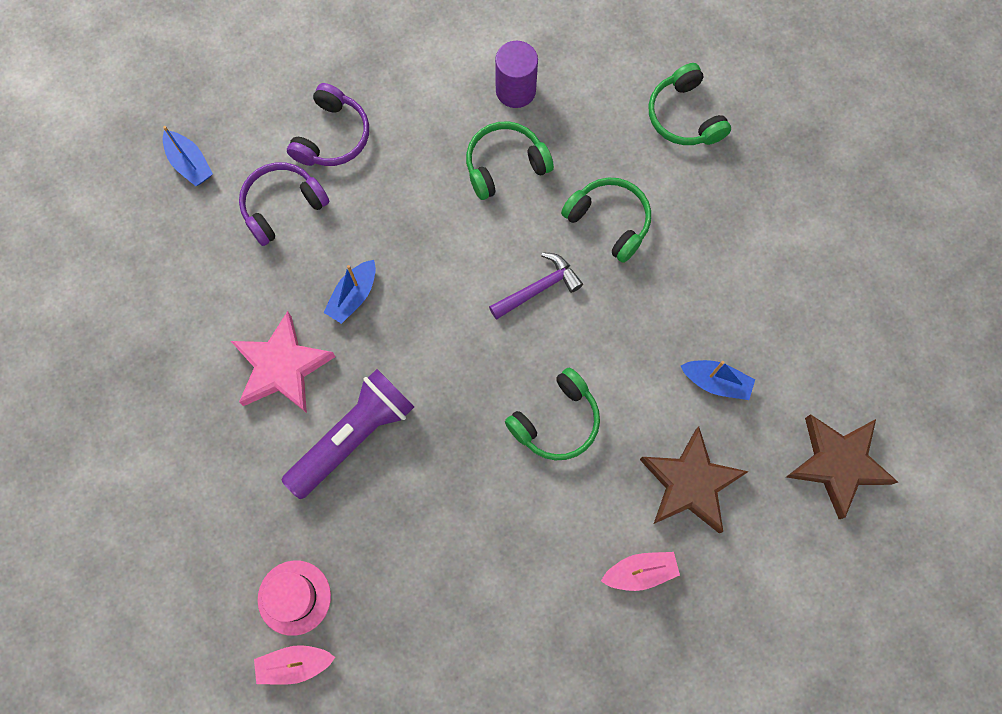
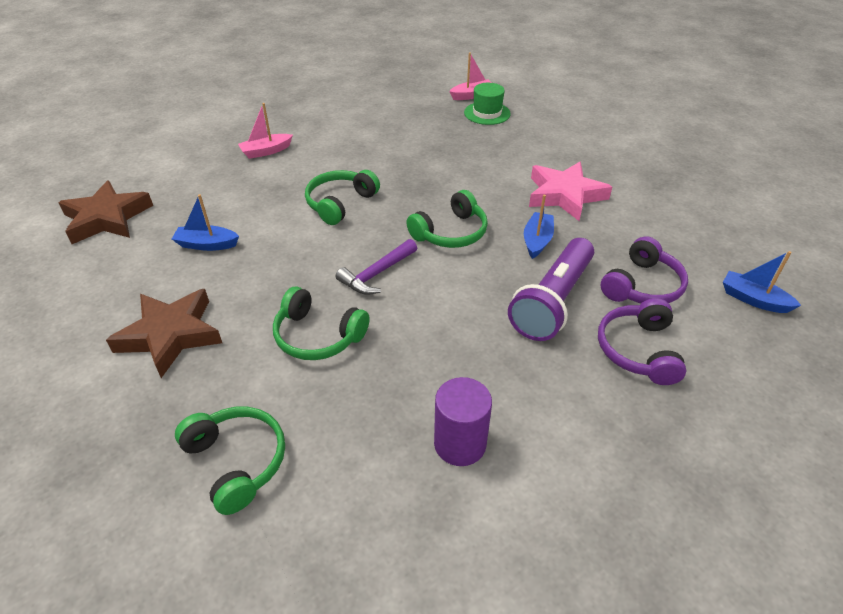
camera: 165 degrees right, 30 degrees down
pink hat [258,561,331,636] -> green hat [464,83,511,125]
purple flashlight [282,369,414,499] -> purple flashlight moved to [508,238,594,341]
green headphones [466,121,554,200] -> green headphones moved to [406,190,488,248]
brown star [640,427,749,533] -> brown star moved to [106,289,222,378]

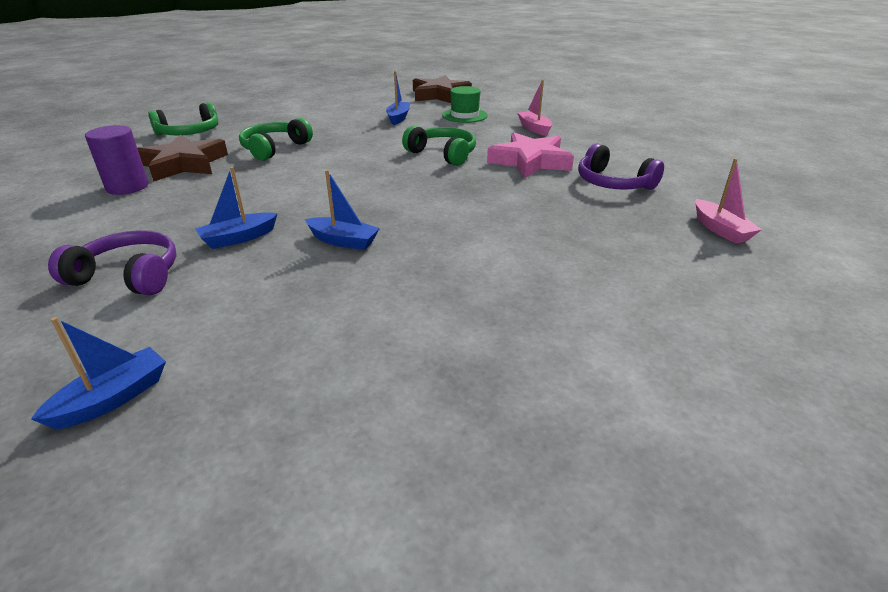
camera: 95 degrees right, 10 degrees down
brown star [106,289,222,378] -> brown star moved to [137,134,228,182]
purple hammer [336,239,417,295] -> none
green headphones [406,190,488,248] -> none
green hat [464,83,511,125] -> green hat moved to [442,86,488,123]
purple flashlight [508,238,594,341] -> blue boat [195,167,278,249]
pink star [529,162,612,221] -> pink star moved to [487,132,574,178]
purple headphones [601,236,688,303] -> purple headphones moved to [578,143,664,190]

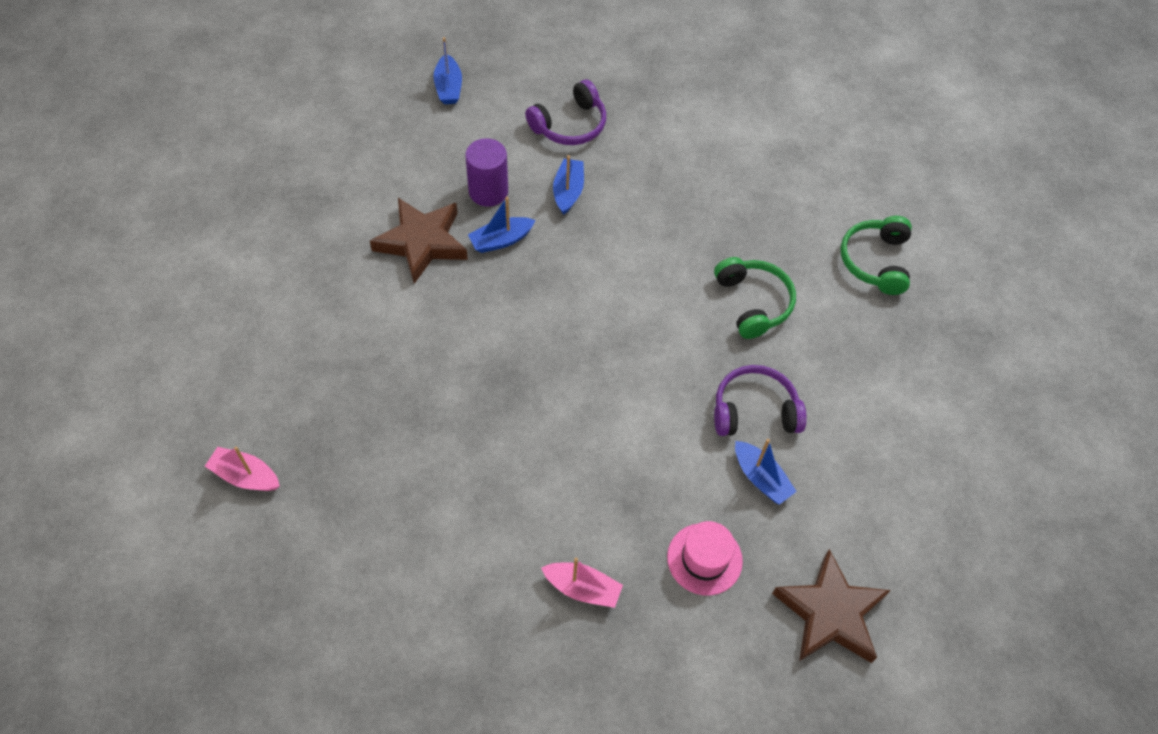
camera: 130 degrees right, 25 degrees up
purple cylinder [85,125,149,195] -> purple cylinder moved to [465,138,508,207]
brown star [137,134,228,182] -> brown star moved to [370,198,468,284]
green headphones [402,125,476,166] -> none
green hat [442,86,488,123] -> pink hat [667,521,743,595]
pink star [487,132,574,178] -> none
purple headphones [578,143,664,190] -> purple headphones moved to [714,365,807,436]

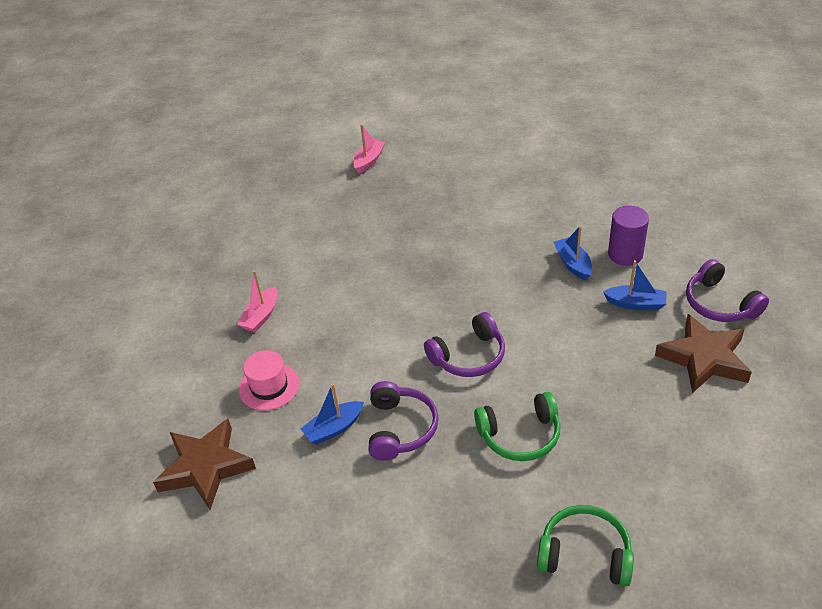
camera: 100 degrees right, 15 degrees down
brown star [370,198,468,284] -> brown star moved to [655,314,752,393]
blue boat [433,37,462,104] -> none
none -> purple headphones [424,312,505,377]

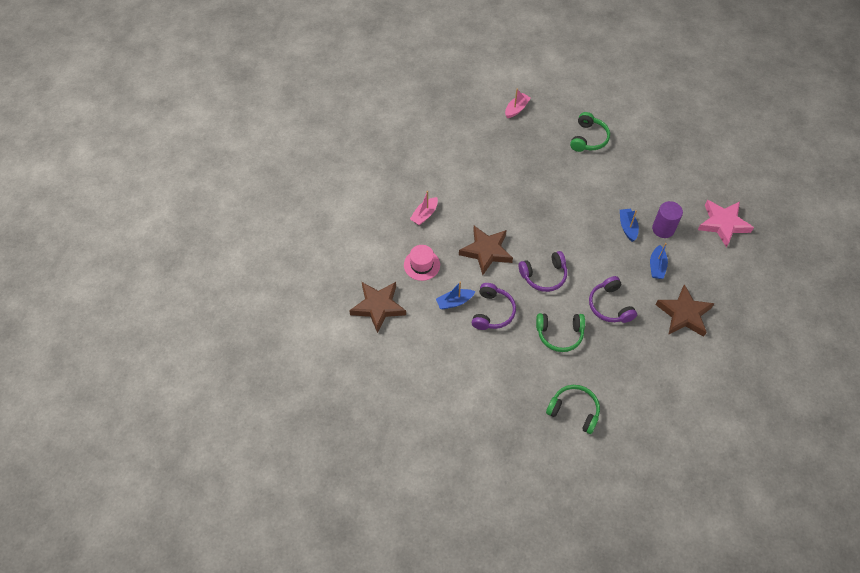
camera: 10 degrees right, 15 degrees up
blue boat [603,260,667,310] -> blue boat turned 75 degrees clockwise [650,243,668,279]
purple headphones [686,259,769,322] -> purple headphones moved to [589,276,637,323]
none -> brown star [459,226,513,275]
none -> green headphones [570,112,610,152]
none -> pink star [698,200,754,248]

